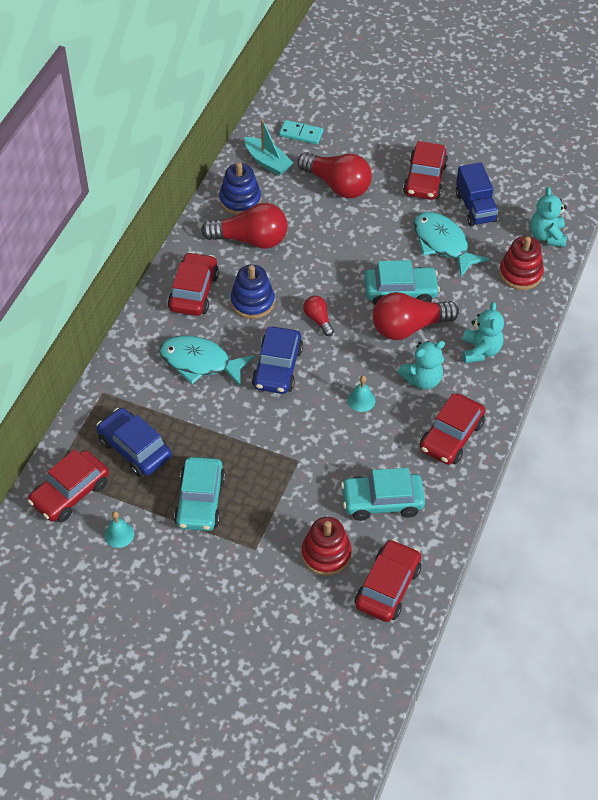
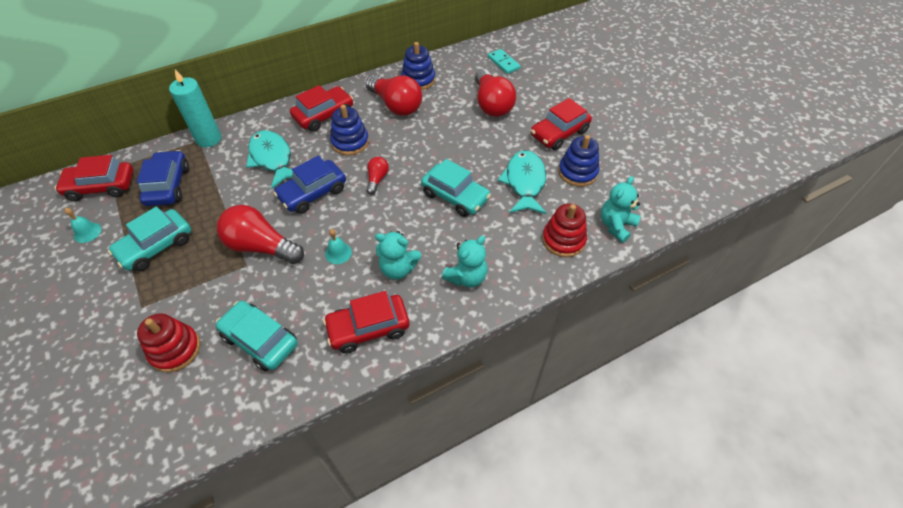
camera: 40 degrees right, 0 degrees up
turquoise boat [245,119,293,176] -> none
red car [355,539,421,622] -> none
red light bulb [373,292,459,340] -> red light bulb moved to [217,205,304,264]
blue truck [456,162,498,227] -> blue stacking toy [558,135,599,187]
none -> turquoise candle [169,69,221,147]

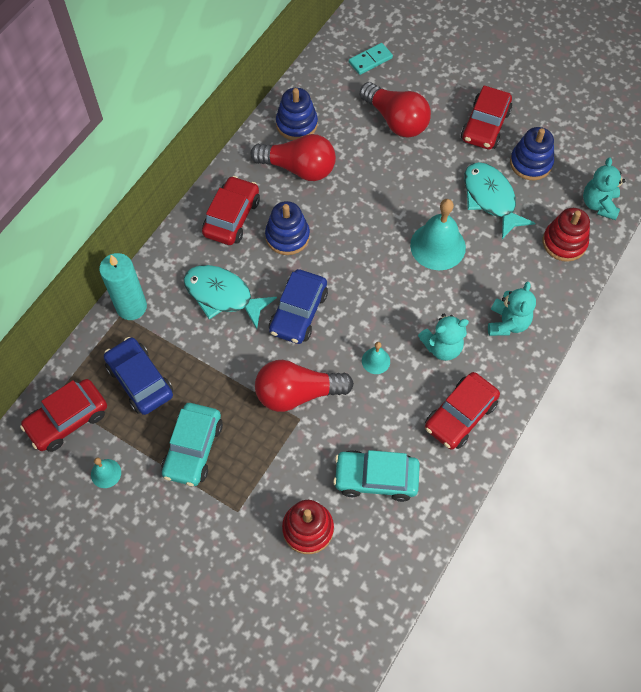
camera: 30 degrees left, 10 degrees up
red light bulb [367,157,389,195] -> none
turquoise car [421,159,491,217] -> turquoise bell [410,199,466,270]
turquoise domino [488,49,520,74] -> turquoise domino turned 60 degrees counterclockwise [349,43,393,75]

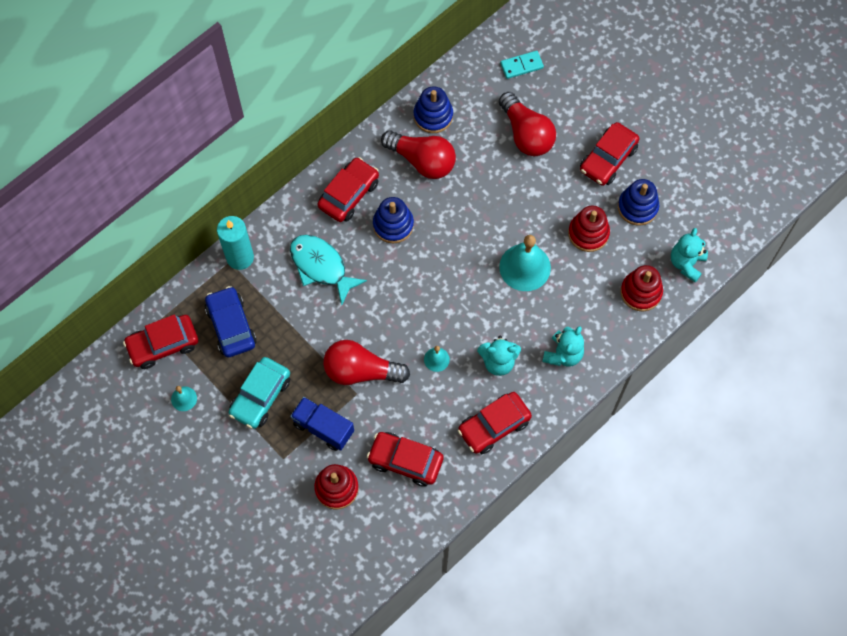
camera: 15 degrees right, 5 degrees up
blue car [269,269,328,344] -> none
turquoise car [333,450,420,502] -> red car [367,432,444,487]
turquoise fish [464,162,535,239] -> red stacking toy [568,205,610,252]
none -> blue truck [290,397,354,451]

